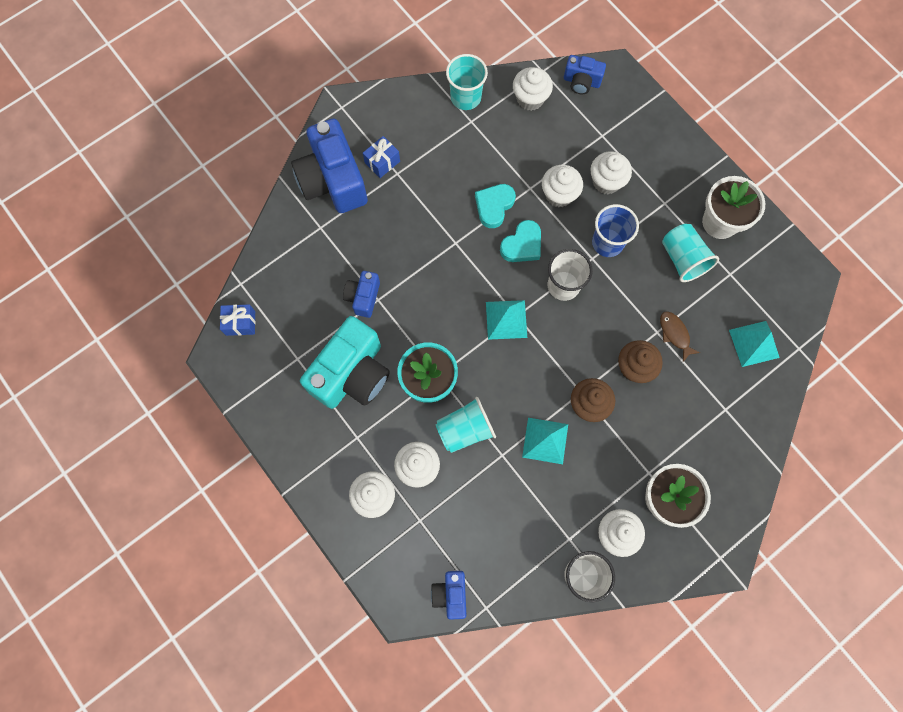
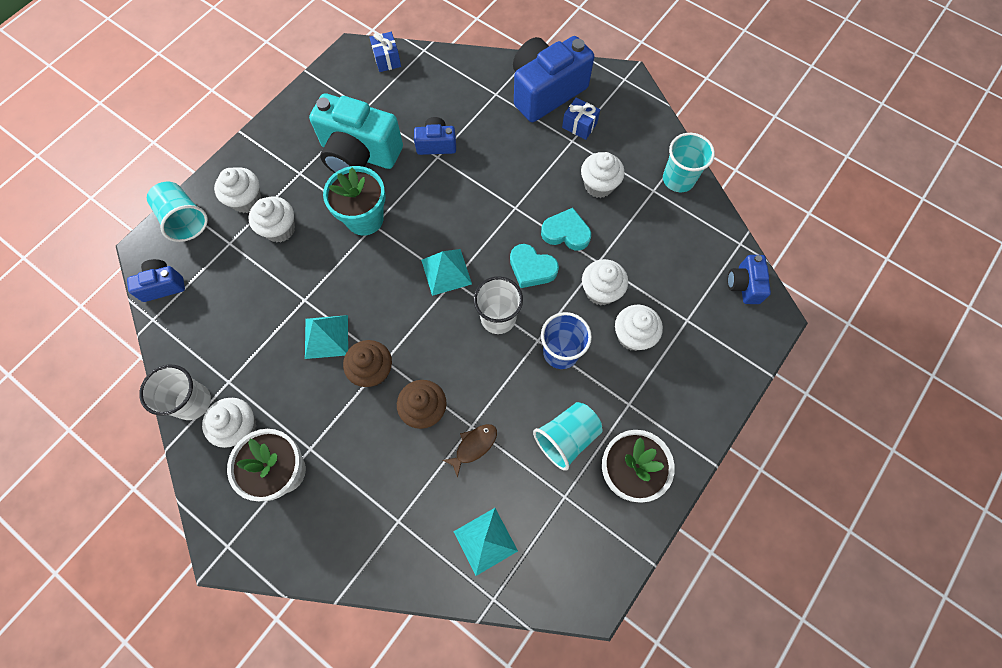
camera: 75 degrees right, 5 degrees down
turquoise cup [436,397,496,453] -> turquoise cup moved to [147,182,208,242]
white cupcake [513,67,553,111] -> white cupcake moved to [581,152,625,198]

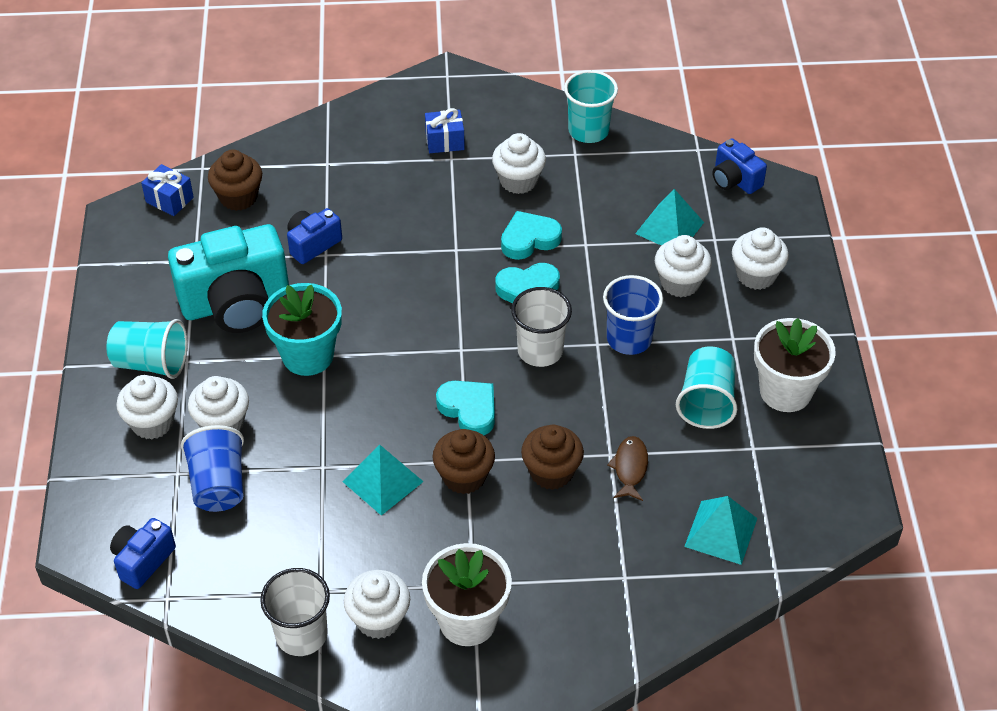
camera: 40 degrees left, 20 degrees down
turquoise cup [147,182,208,242] -> turquoise cup moved to [106,319,188,379]
turquoise pyramid [421,249,472,296] -> turquoise pyramid moved to [635,189,704,246]
blue camera [513,36,594,122] -> none
white cupcake [582,259,628,306] -> white cupcake moved to [732,227,789,290]
none -> blue cup [181,425,244,512]
none -> brown cupcake [208,150,262,211]
none -> turquoise heart [436,381,495,435]

